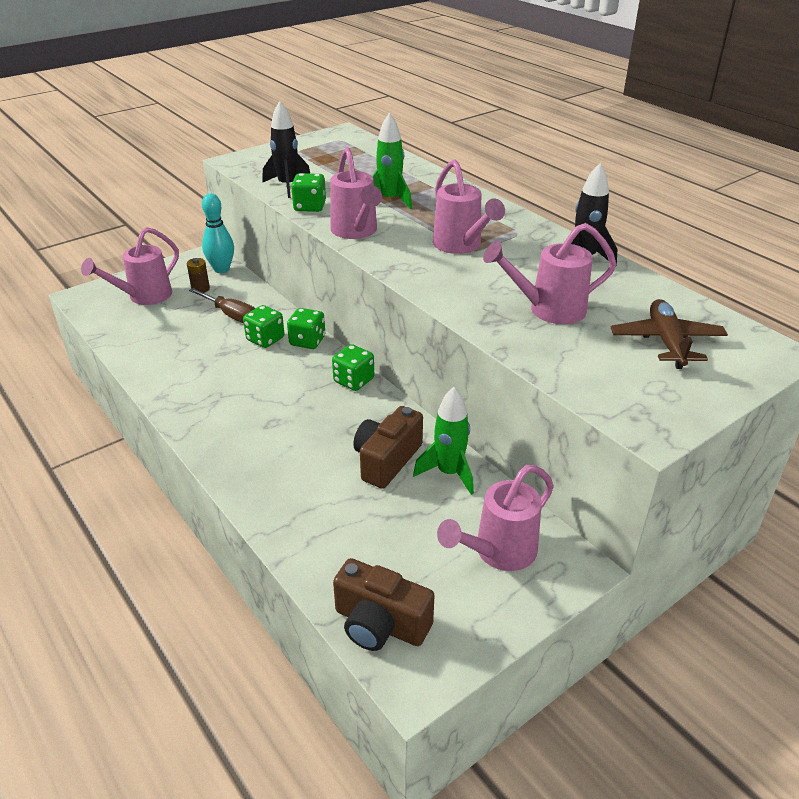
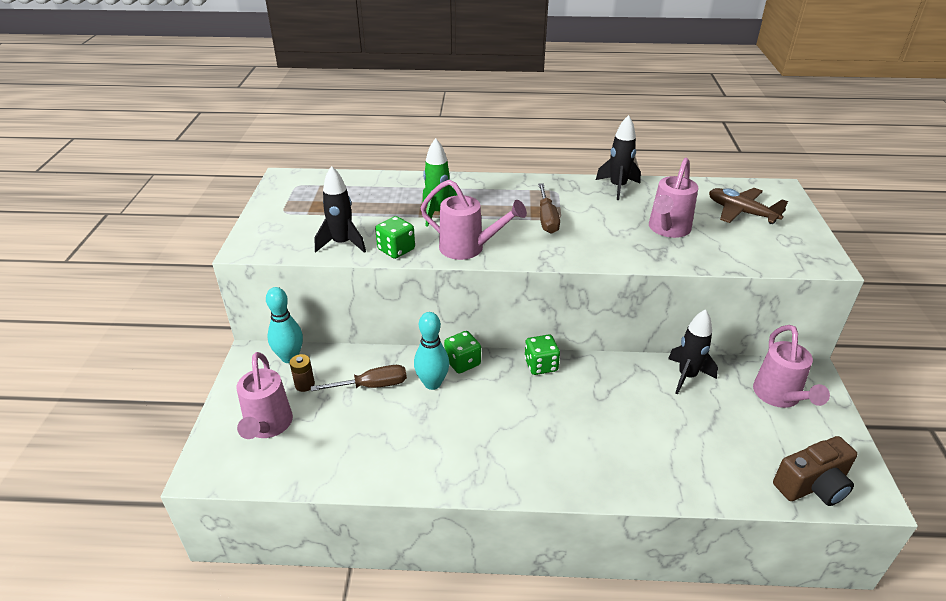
camera: 50 degrees left, 0 degrees up
green dice [243,305,285,348] -> turquoise bowling pin [414,312,449,390]
brown camera [353,406,423,489] -> none
green rocket [413,387,474,495] -> black rocket [668,309,718,394]
pink watering can [433,160,505,254] -> brown screwdriver [538,183,560,234]

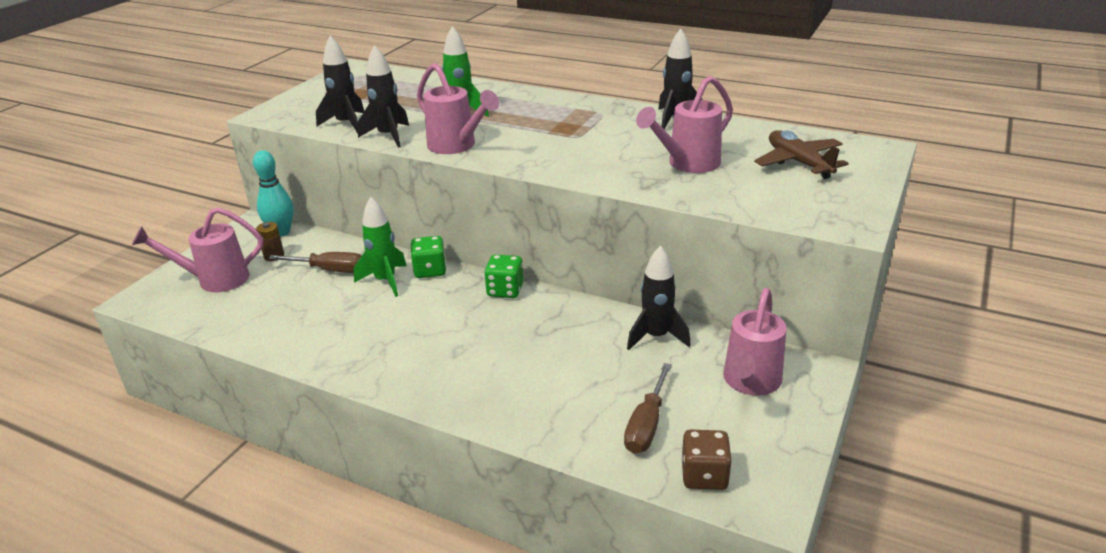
camera: 25 degrees right, 5 degrees down
pink watering can [237,352,293,439] -> pink watering can turned 60 degrees clockwise [132,207,263,292]
green dice [375,216,415,259] -> black rocket [358,45,409,148]
turquoise bowling pin [414,312,449,390] -> green rocket [354,197,407,297]
brown screwdriver [538,183,560,234] -> brown screwdriver moved to [624,363,672,454]
brown camera [773,436,857,506] -> brown dice [681,429,732,490]

